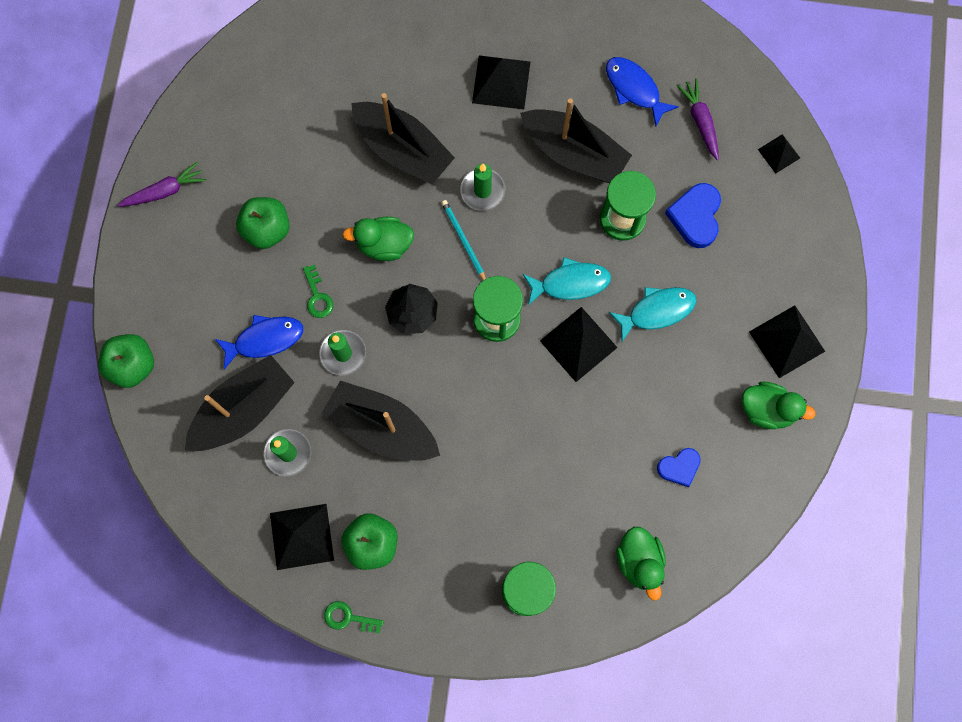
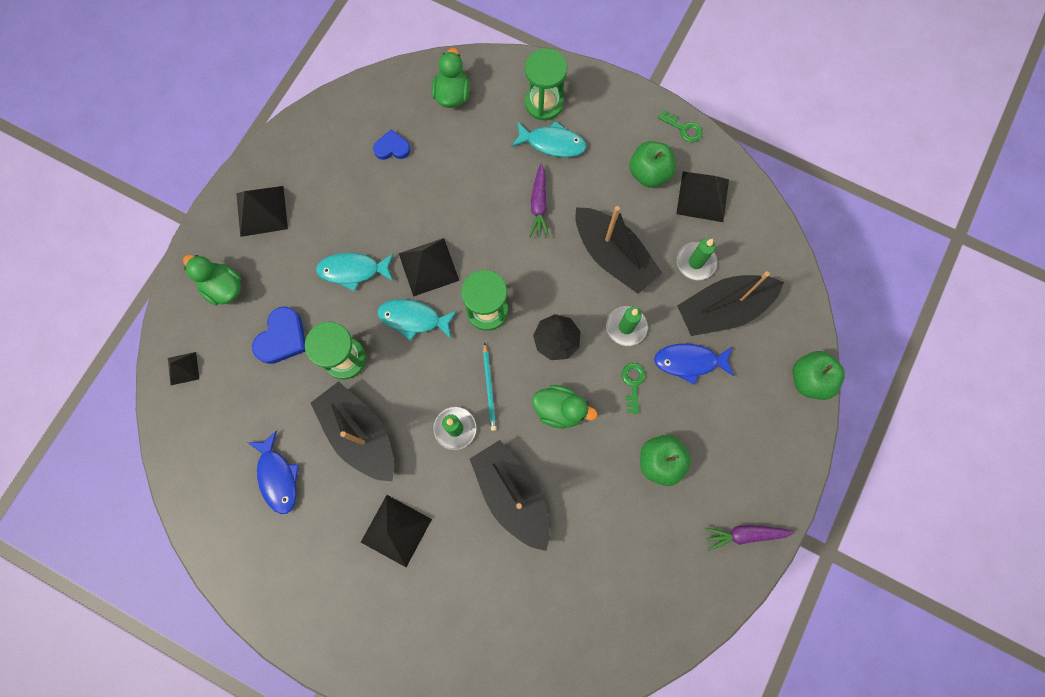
camera: 160 degrees left, 0 degrees up
purple carrot [676,78,719,160] -> purple carrot moved to [529,163,549,237]
green duck [742,382,816,429] -> green duck moved to [183,255,241,306]
none -> turquoise fish [511,121,587,157]

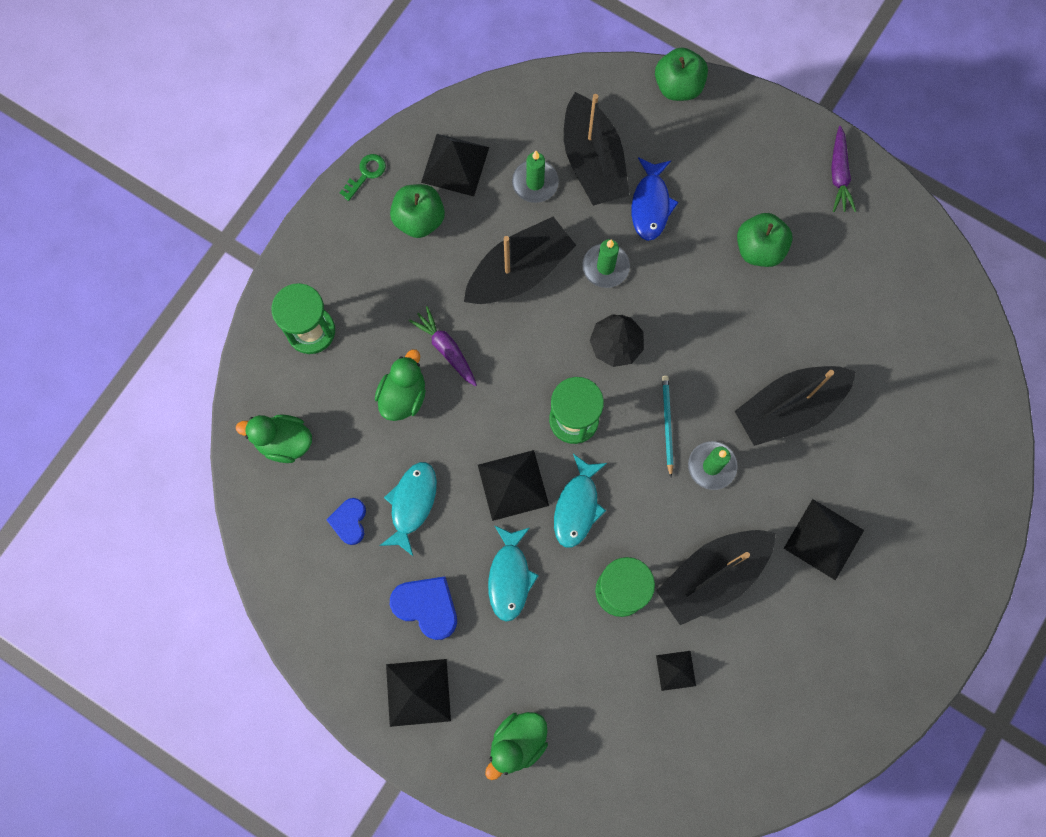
camera: 85 degrees left, 0 degrees up
black pyramid [168,352,199,385] -> black pyramid moved to [656,651,696,691]
blue fish [248,431,299,514] -> none
blue heart [252,306,305,364] -> blue heart moved to [390,576,457,640]
turquoise pencil [483,342,497,431] -> turquoise pencil turned 90 degrees counterclockwise [662,376,673,477]
turquoise fish [511,121,587,157] -> turquoise fish moved to [379,462,437,557]
purple carrot [529,163,549,237] -> purple carrot turned 135 degrees counterclockwise [409,306,477,386]
green duck [532,385,597,429] -> green duck moved to [375,349,426,421]
green key [622,363,645,414] -> none

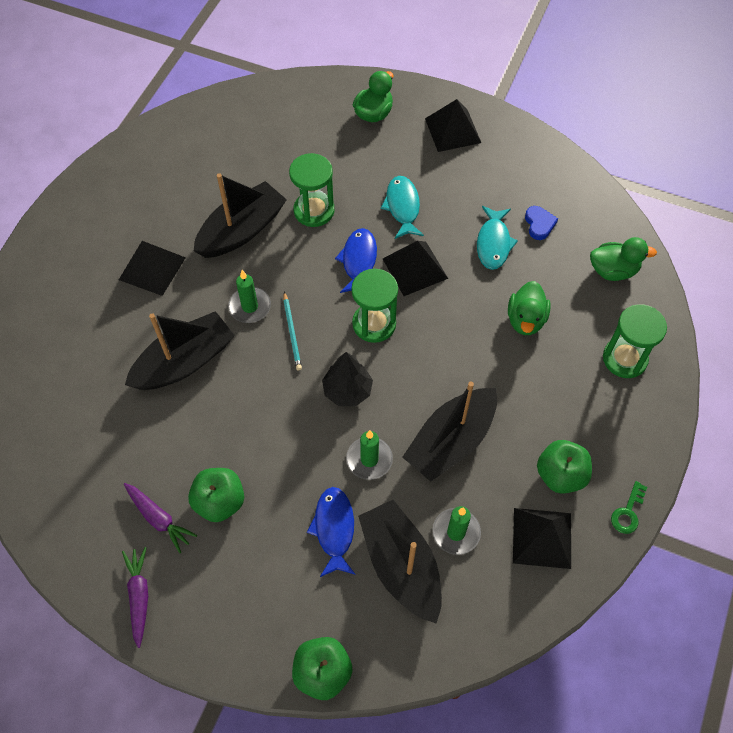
camera: 170 degrees right, 15 degrees down
blue heart [390,576,457,640] -> none
purple carrot [409,306,477,386] -> purple carrot moved to [124,483,197,553]
turquoise fish [554,454,607,548] -> blue fish [335,228,377,293]
black pyramid [656,651,696,691] -> none

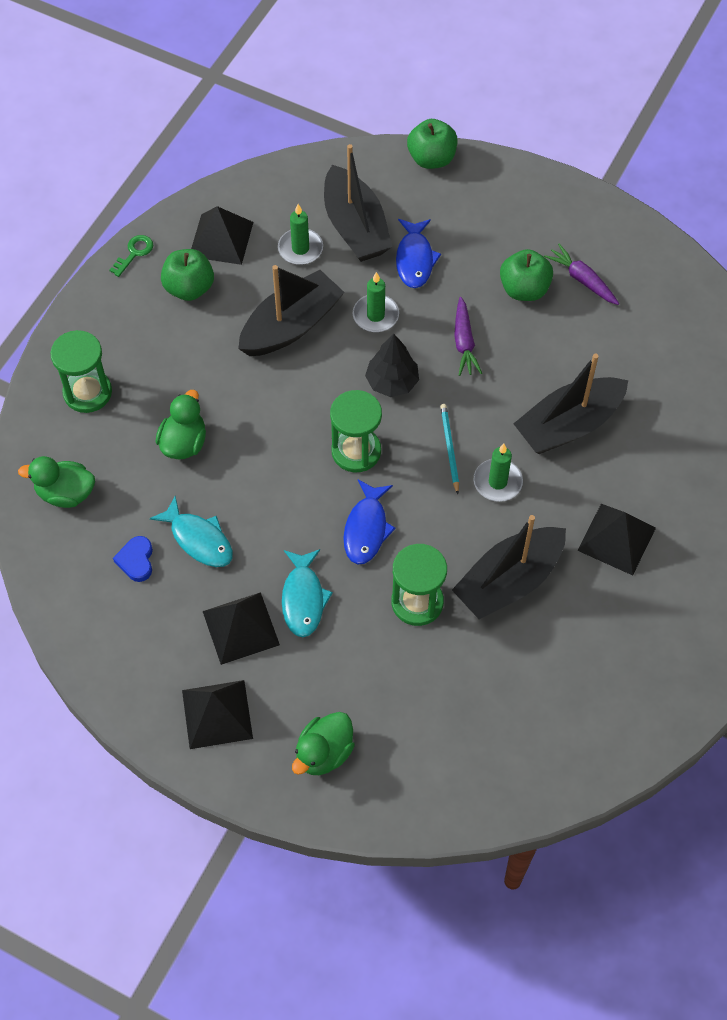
camera: 175 degrees left, 0 degrees up
purple carrot [122,547,148,648] -> purple carrot moved to [454,297,482,376]
black pyramid [383,241,448,296] -> black pyramid moved to [203,592,280,665]
turquoise fish [477,206,518,270] -> turquoise fish turned 120 degrees clockwise [150,496,233,567]

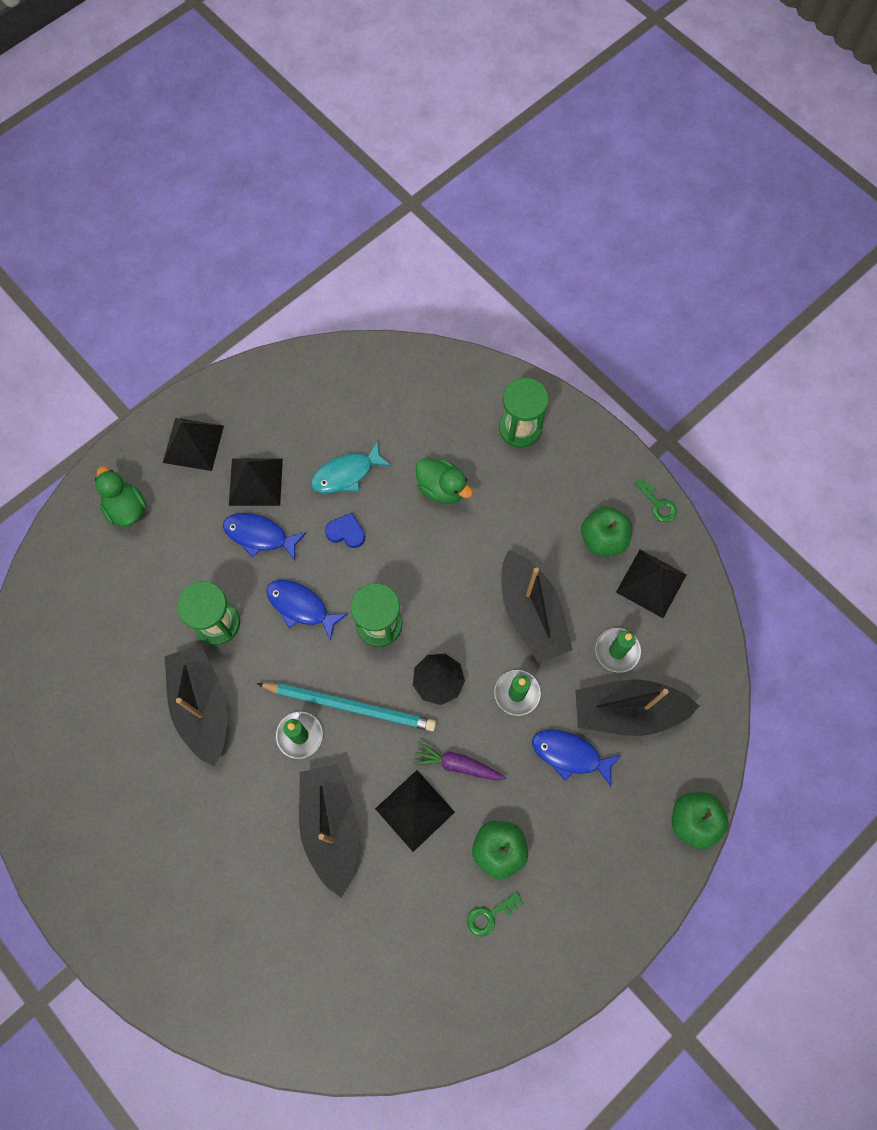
camera: 110 degrees right, 10 degrees up
green duck [18,456,95,508] -> none
blue heart [113,536,153,582] -> blue heart moved to [325,513,365,548]
turquoise fish [282,549,333,637] -> blue fish [223,513,306,561]
turquoise pencil [440,404,459,494] -> turquoise pencil [257,683,436,731], size x1.87
purple carrot [544,244,619,305] -> green key [467,892,523,937]
black pyramid [577,504,656,575] -> black pyramid moved to [375,770,455,852]

